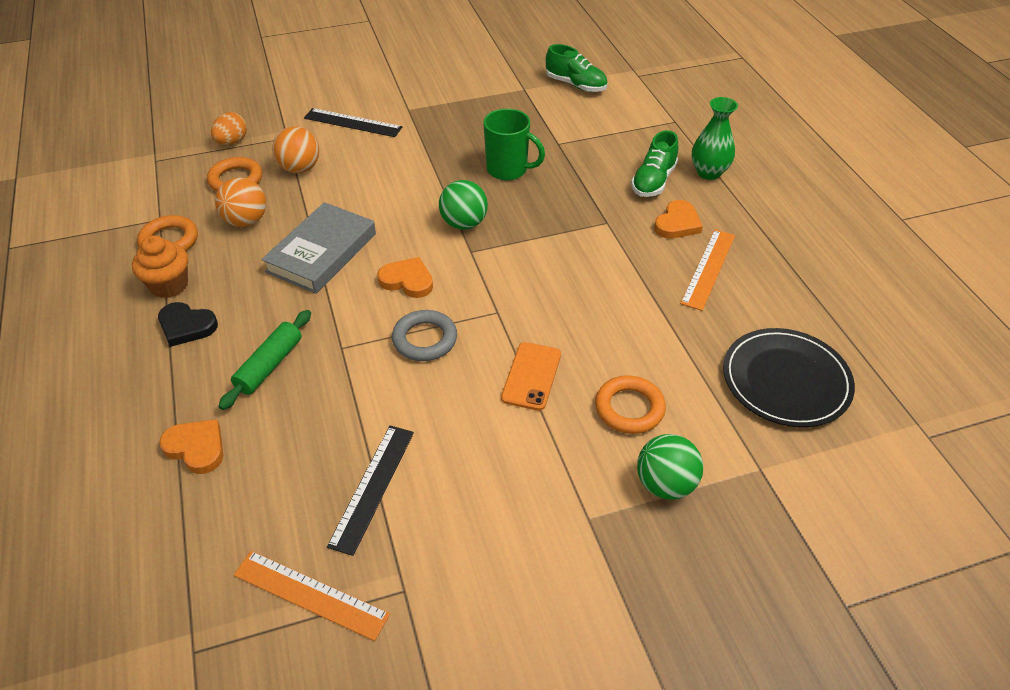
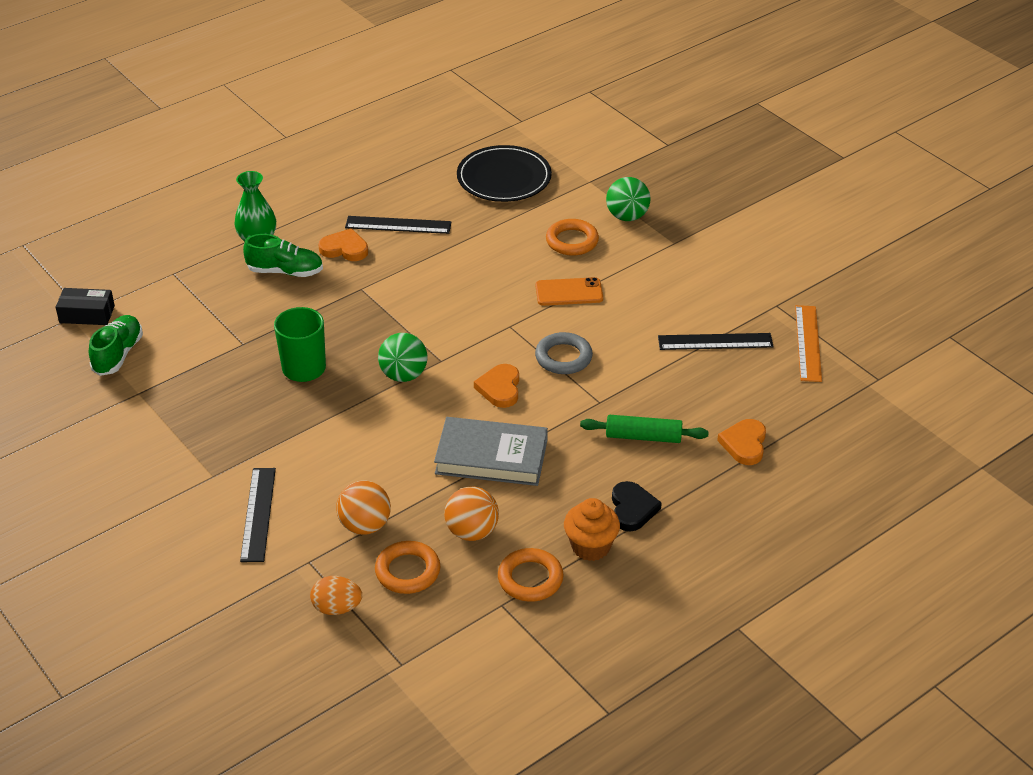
camera: 110 degrees left, 5 degrees down
orange ruler [680,230,735,311] -> black ruler [345,216,451,234]
none -> black box [56,288,115,325]

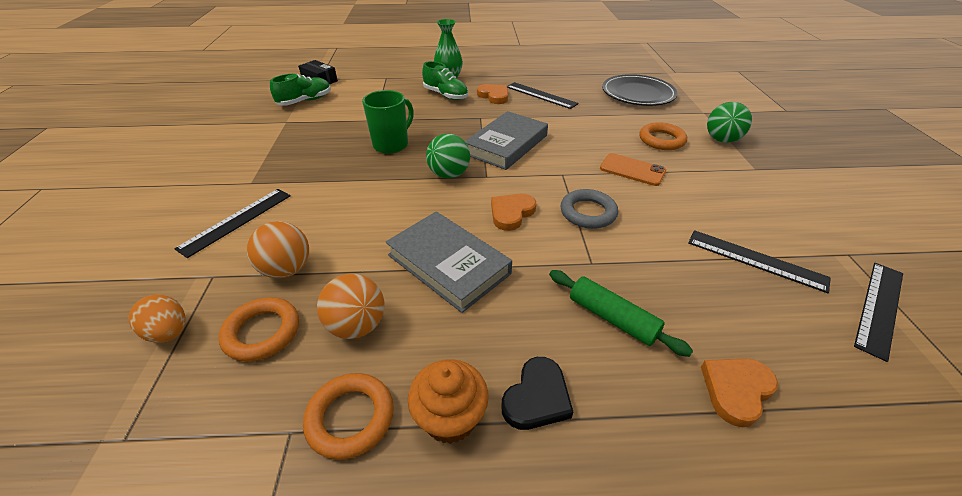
camera: 35 degrees right, 0 degrees up
orange ruler [795,305,822,382] -> black ruler [854,263,903,362]
none -> grey book [465,111,548,170]

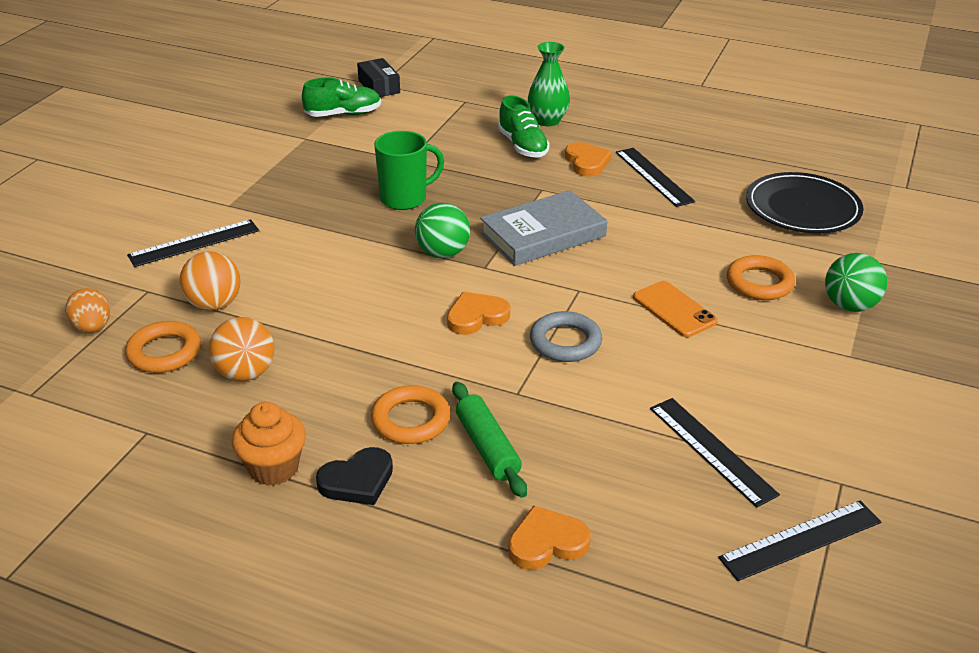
camera: 25 degrees right, 5 degrees down
orange ring [303,373,394,460] -> orange ring moved to [371,385,450,444]
grey book [385,211,512,313] -> none

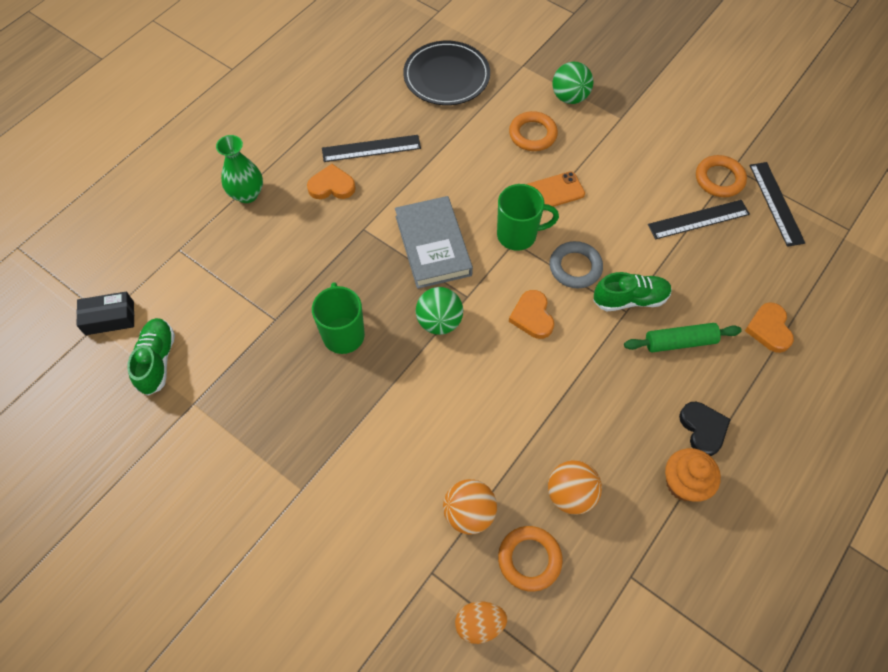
camera: 75 degrees left, 25 degrees up
black ruler [127,219,259,267] -> none
orange ring [371,385,450,444] -> orange ring moved to [696,155,747,197]
green shoe [498,95,550,158] -> green shoe moved to [593,272,672,311]
none -> green mug [497,184,559,251]

